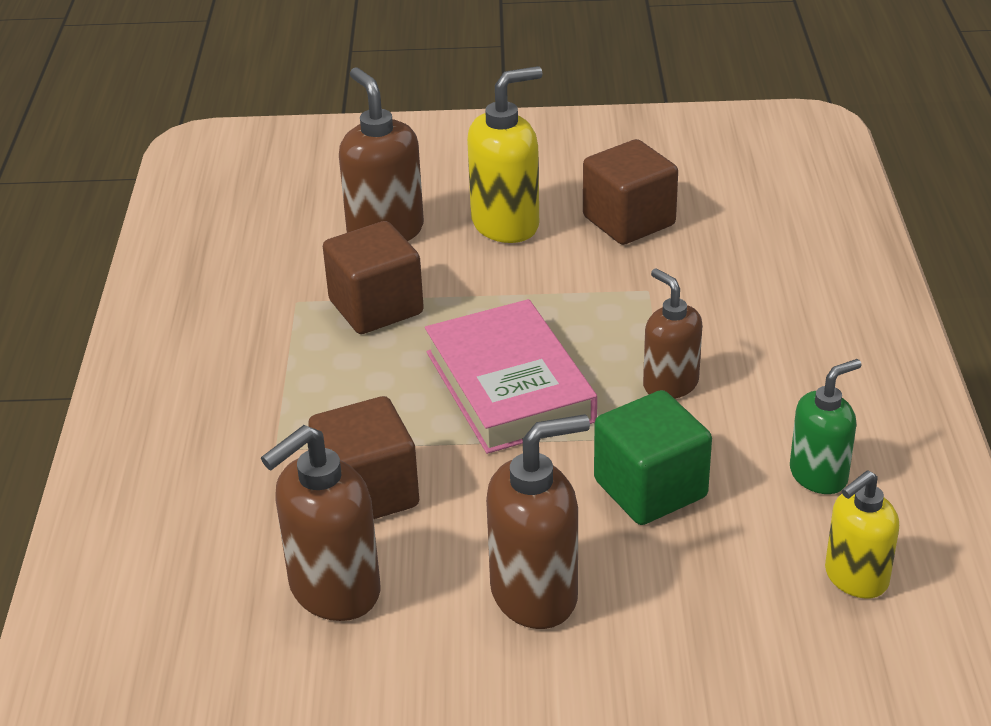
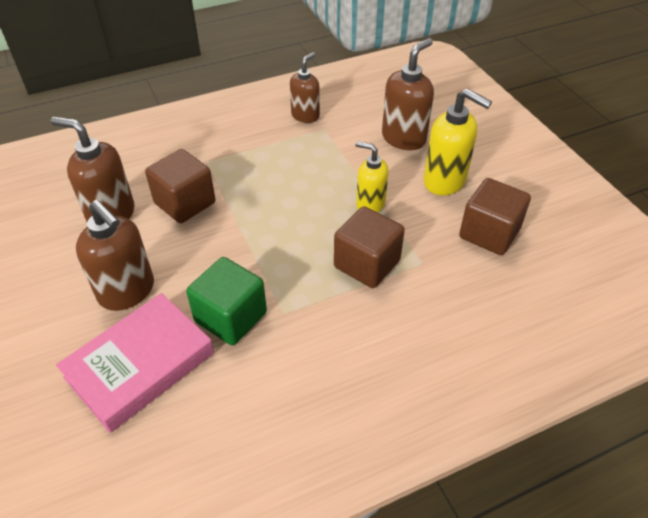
camera: 65 degrees right, 10 degrees up
brown cube [323,221,424,334] -> brown cube moved to [334,206,405,288]
pink book [425,299,597,454] -> pink book moved to [56,293,214,433]
brown soap dispenser [643,268,702,399] -> brown soap dispenser moved to [290,52,320,123]
green soap dispenser [790,359,862,494] -> none
yellow soap dispenser [825,470,899,599] -> yellow soap dispenser moved to [355,141,389,212]

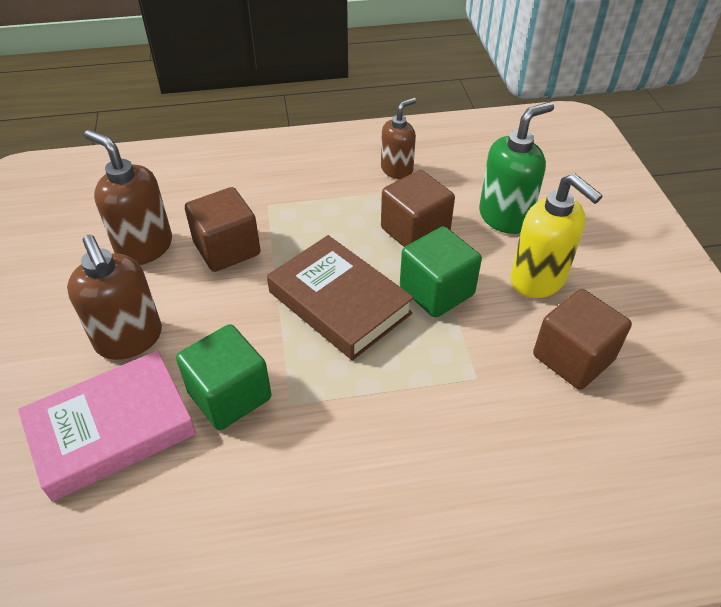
camera: 15 degrees right, 0 degrees up
brown cube [334,206,405,288] -> brown cube moved to [381,170,455,247]
yellow soap dispenser [355,141,389,212] -> green cube [400,226,482,318]
brown soap dispenser [382,38,434,150] -> green soap dispenser [479,102,554,234]
none -> brown book [267,235,414,361]

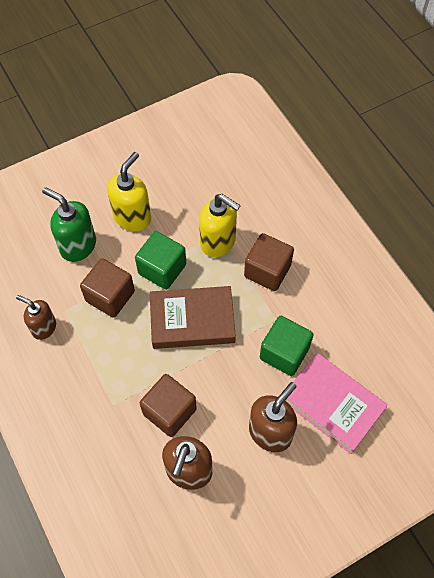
camera: 110 degrees left, 15 degrees up
brown book [267,235,414,361] -> brown book turned 60 degrees clockwise [150,286,236,349]
brown cube [533,289,632,390] -> brown cube moved to [244,233,294,291]
none -> yellow soap dispenser [199,194,241,257]

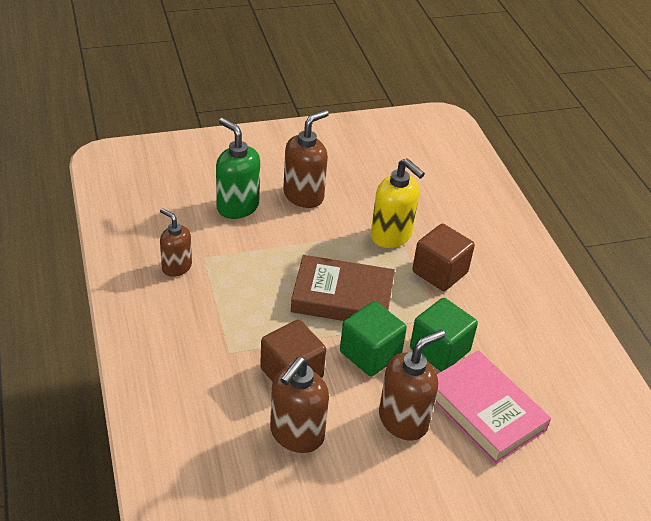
camera: 10 degrees right, 20 degrees down
brown cube [80,258,135,318] -> none
yellow soap dispenser [107,152,151,231] -> brown soap dispenser [283,110,329,208]
green cube [135,231,186,290] -> green cube moved to [340,301,407,376]

